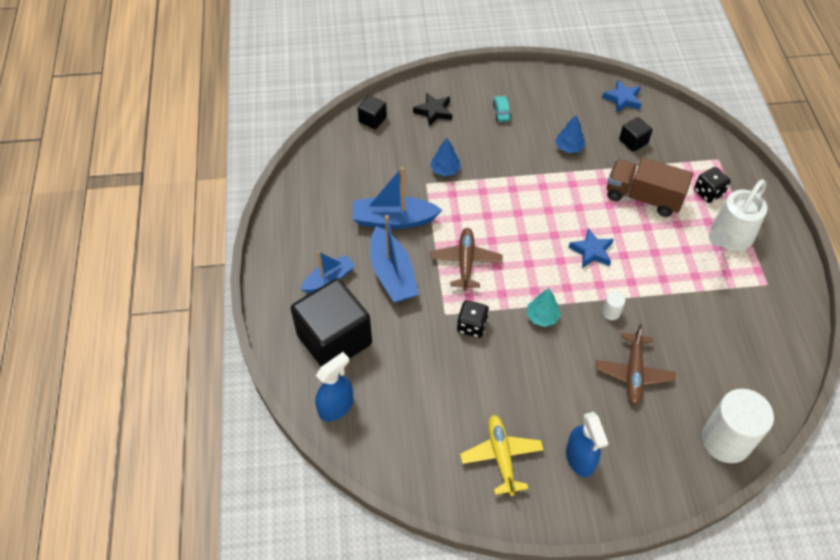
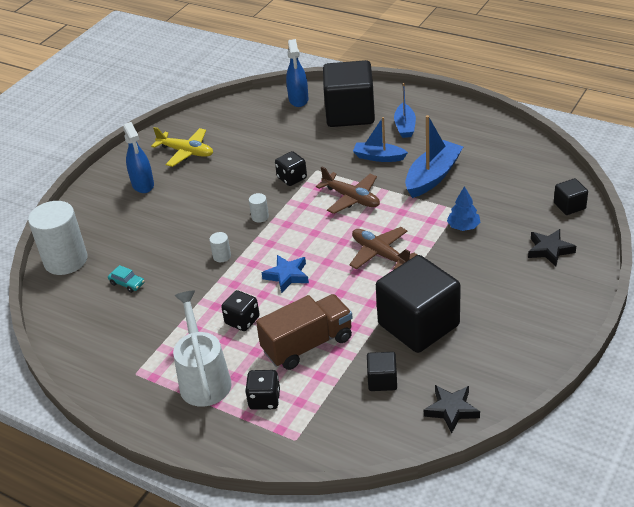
camera: 130 degrees right, 15 degrees down
blue boat [370,215,419,302] -> blue boat [353,117,408,162], size x0.64
turquoise car [493,96,511,122] -> turquoise car moved to [108,265,145,293]
turquoise tree [527,288,561,327] -> white cylinder [249,193,269,223]
blue tree [555,115,585,153] -> black cube [376,255,461,353]
blue spray bottle [566,412,609,477] -> blue spray bottle turned 135 degrees counterclockwise [123,122,154,193]
brown plane [596,324,675,404] -> brown plane moved to [349,227,417,269]
blue star [602,80,642,113] -> black star [424,385,480,433]
none -> black dice [221,290,260,331]

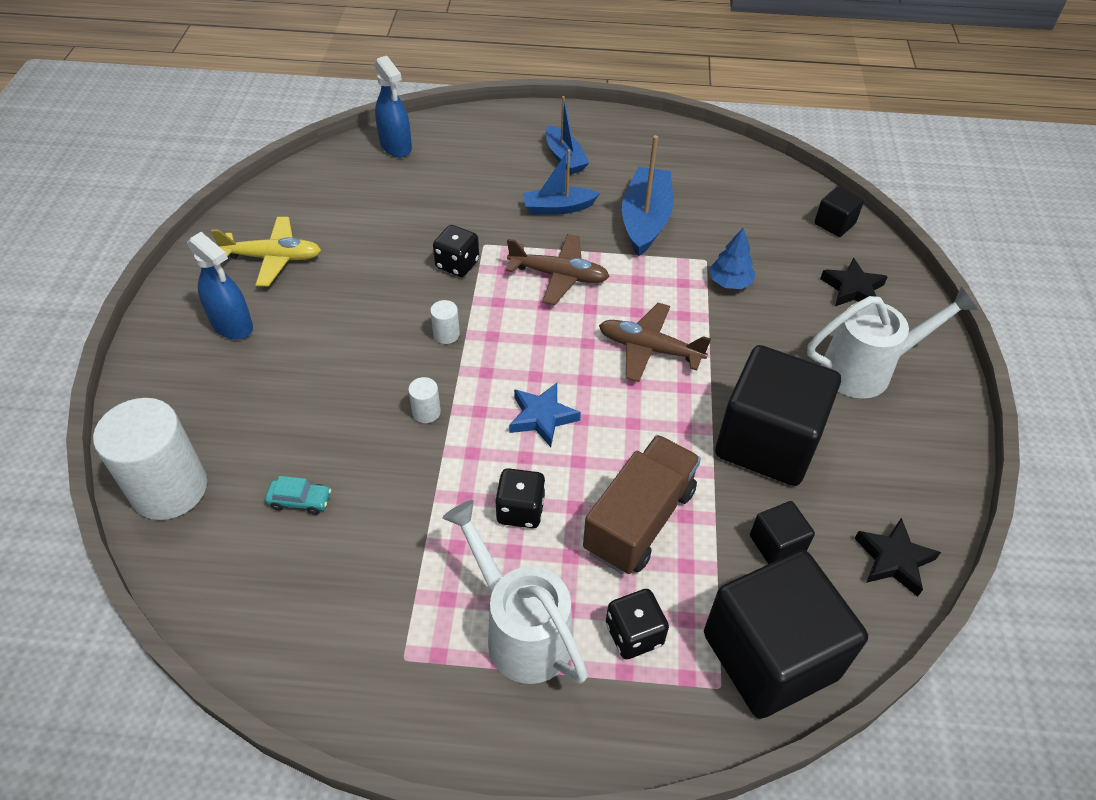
camera: 30 degrees left, 10 degrees up
black cube [323,60,375,127] -> black cube moved to [704,550,868,719]
none -> white watering can [807,286,978,399]

